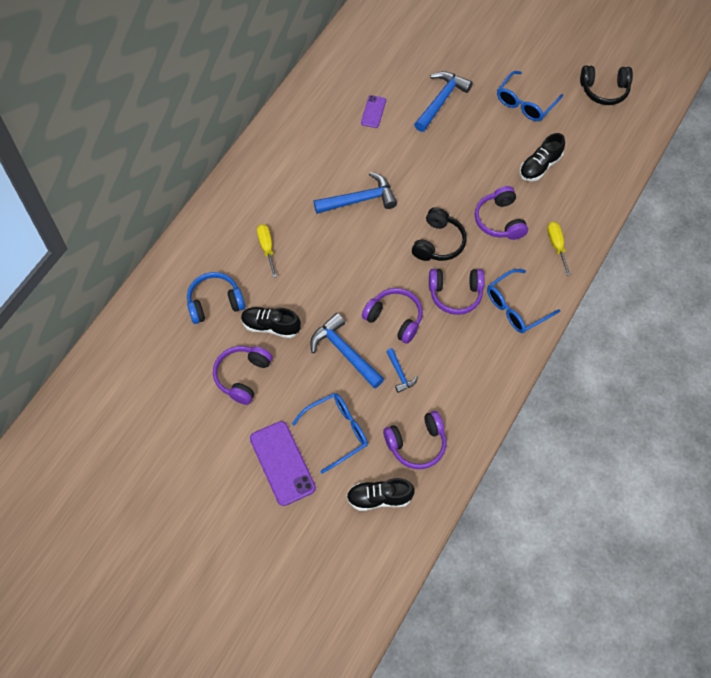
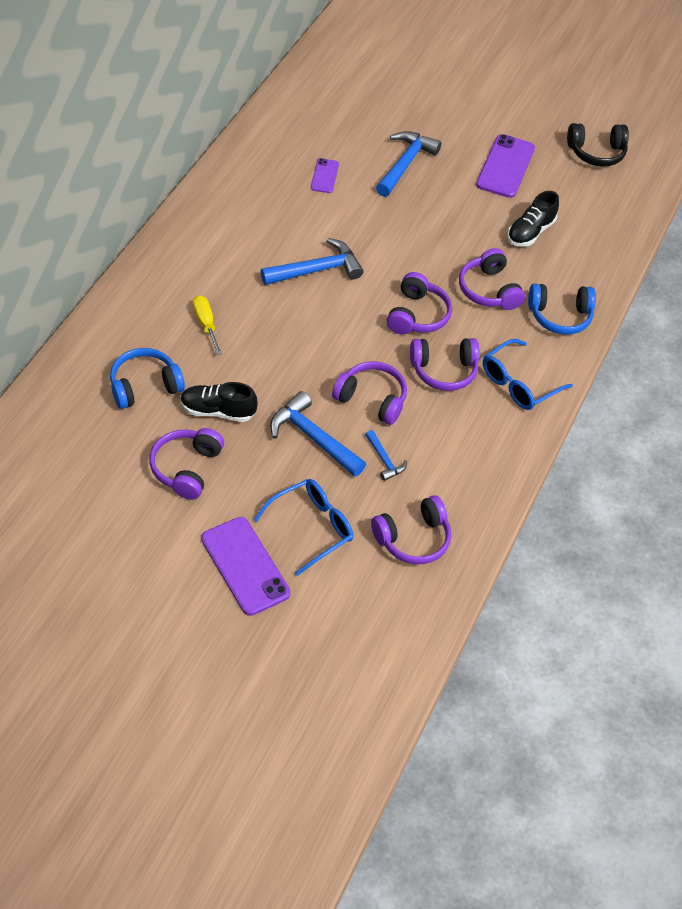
camera: 10 degrees left, 10 degrees down
black shoe [346,478,415,511] -> none
black headphones [412,207,467,261] -> purple headphones [387,272,452,334]
blue glasses [497,71,563,121] -> purple phone [476,134,535,198]
yellow screwdriver [547,222,571,276] -> blue headphones [528,283,596,335]

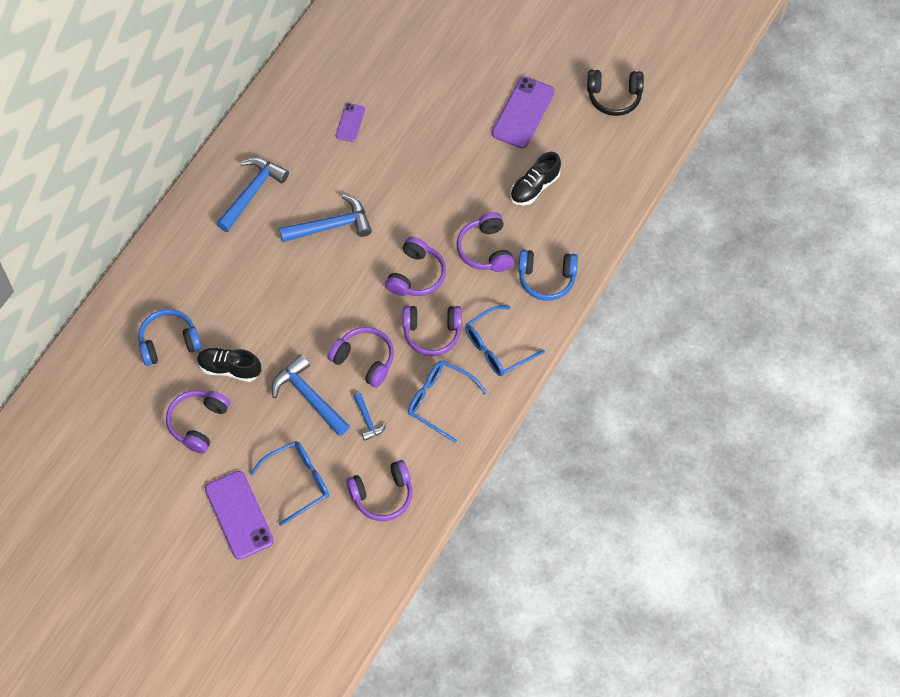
camera: 10 degrees right, 10 degrees up
yellow screwdriver [193,295,222,355] -> none
blue hammer [376,131,441,197] -> blue hammer moved to [216,158,289,232]
none -> blue glasses [408,360,487,443]

